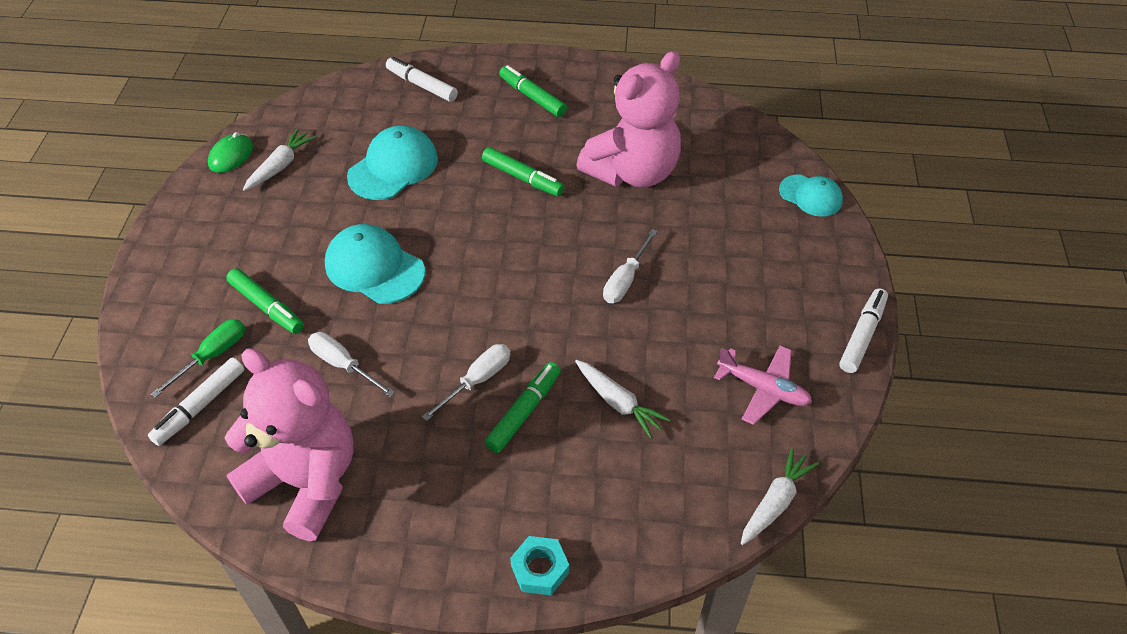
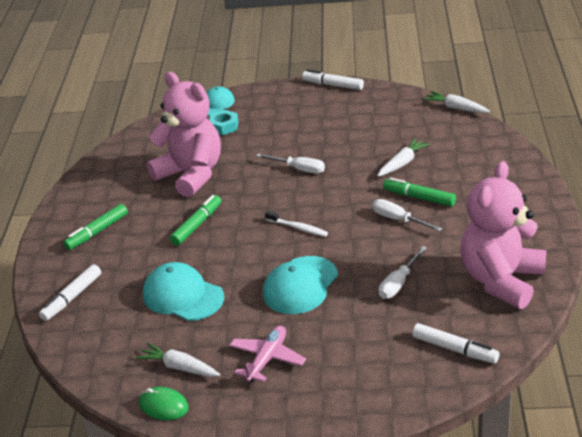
camera: 90 degrees left, 15 degrees down
green screwdriver [151,319,245,398] -> none
green marker [226,268,304,334] -> none
turquoise nut [510,536,569,595] -> turquoise nut moved to [209,110,238,135]
pink plane [714,346,812,425] -> pink plane moved to [229,326,306,382]
none -> white toothbrush [265,211,328,237]

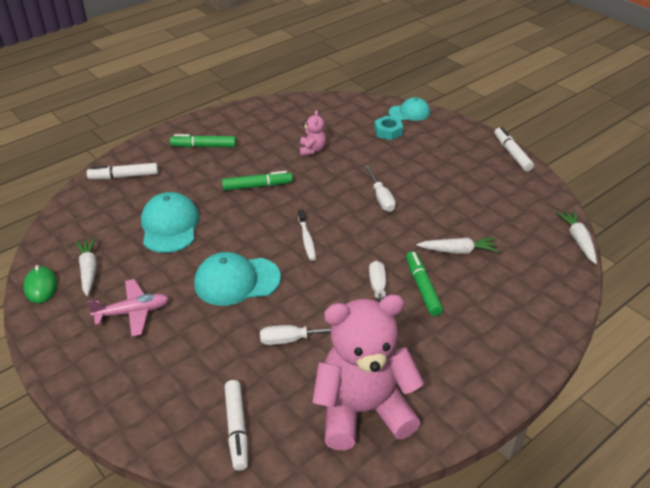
camera: 45 degrees right, 5 degrees up
pink teddy bear [147,72,221,198] -> pink teddy bear [299,110,326,156], size x0.42

